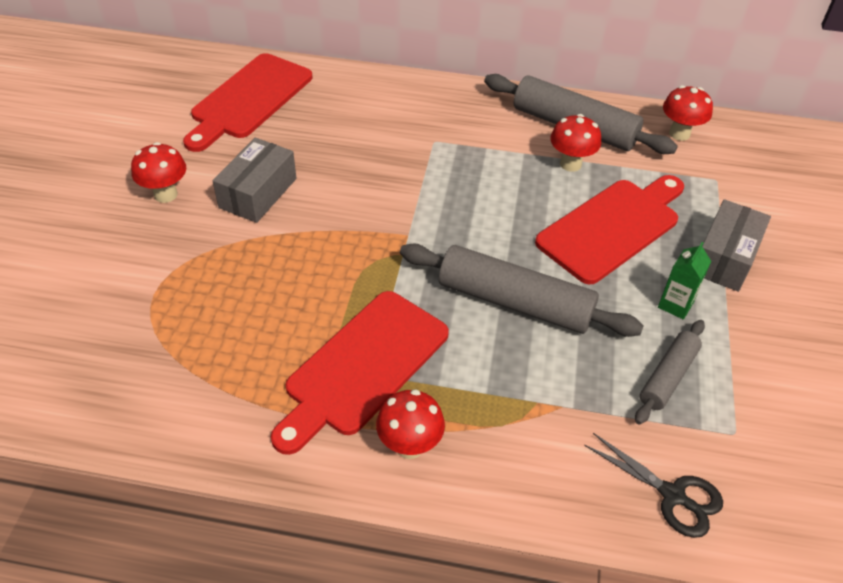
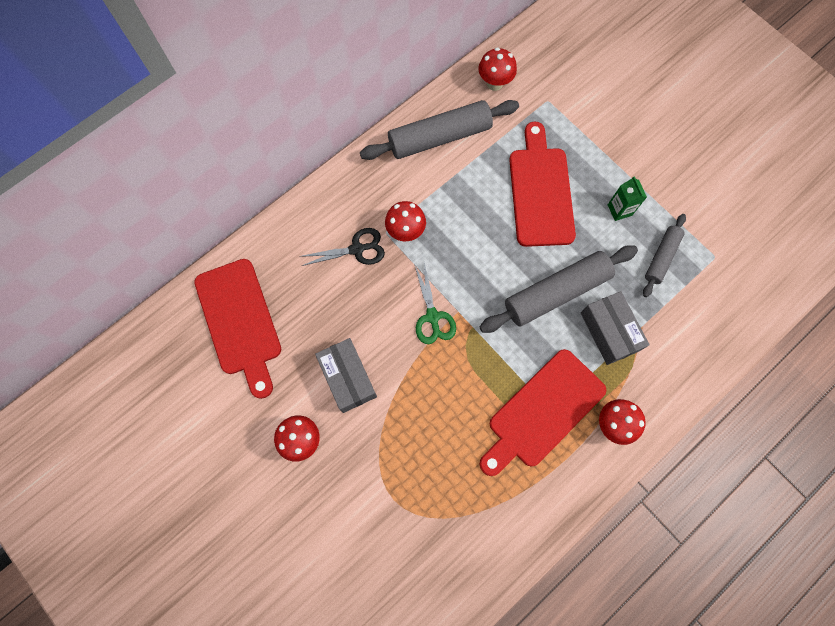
camera: 50 degrees left, 25 degrees up
red cutting board [271,291,449,455] -> red cutting board turned 60 degrees clockwise [480,349,606,476]
red mushroom [550,114,601,172] -> red mushroom moved to [385,201,426,241]
black scissors [584,433,723,538] -> black scissors moved to [299,228,385,266]
grey rolling pin [635,320,705,424] -> grey rolling pin turned 45 degrees clockwise [643,214,686,297]
grey box [702,199,771,292] -> grey box moved to [581,291,650,365]
none -> green scissors [415,263,456,344]

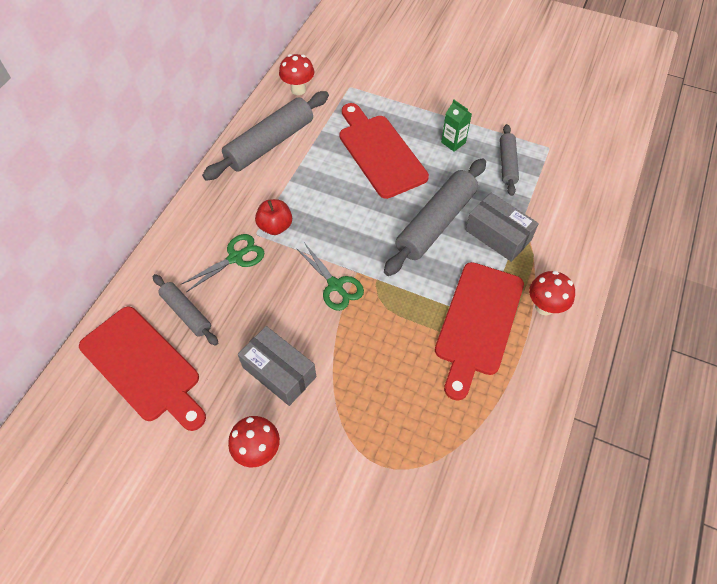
camera: 25 degrees left, 15 degrees down
black scissors [299,228,385,266] -> green scissors [182,234,264,292]
red mushroom [385,201,426,241] -> red apple [255,199,292,235]
none -> grey rolling pin [153,274,218,346]

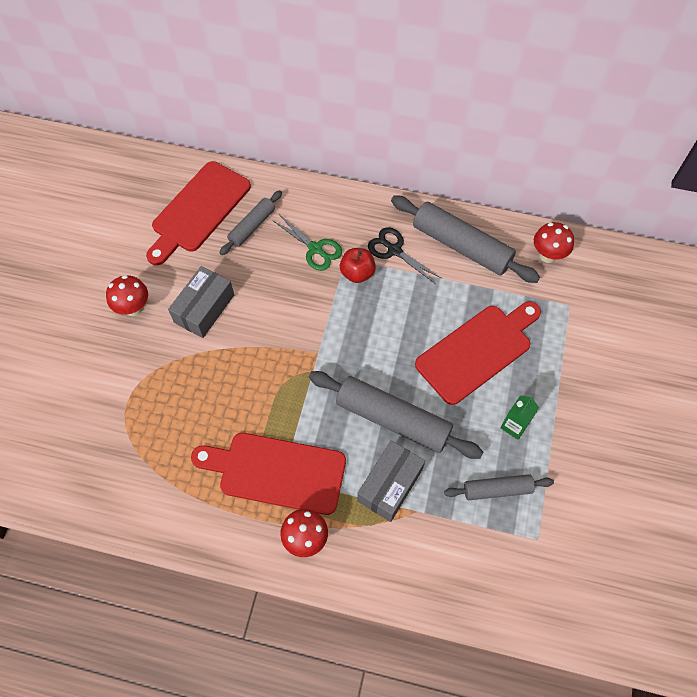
camera: 80 degrees right, 5 degrees up
green scissors [296,244,364,311] -> none
none -> black scissors [368,227,441,283]

